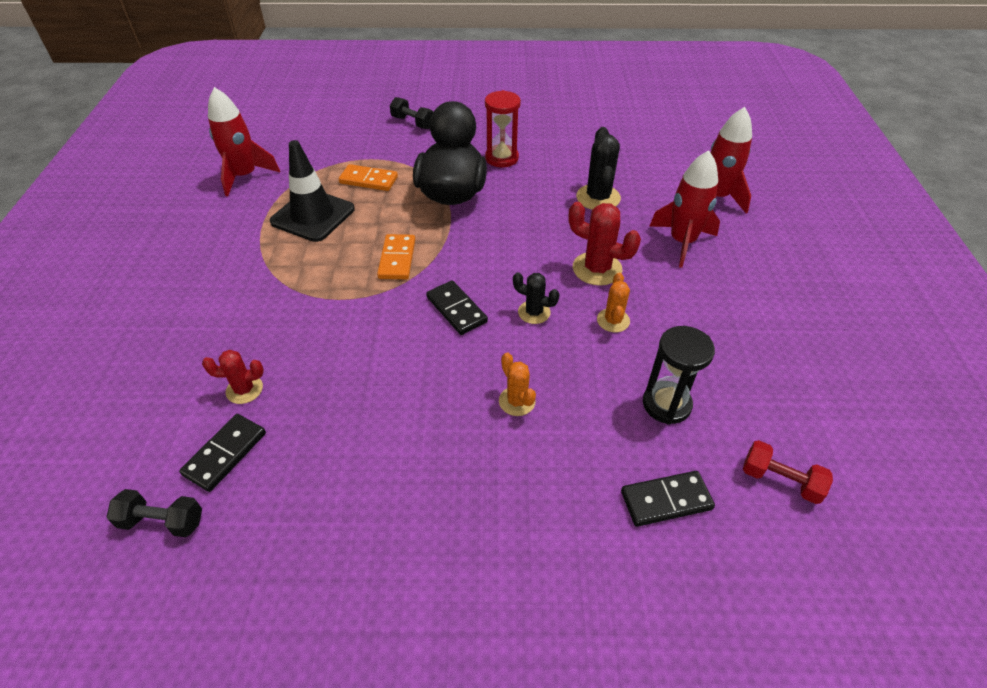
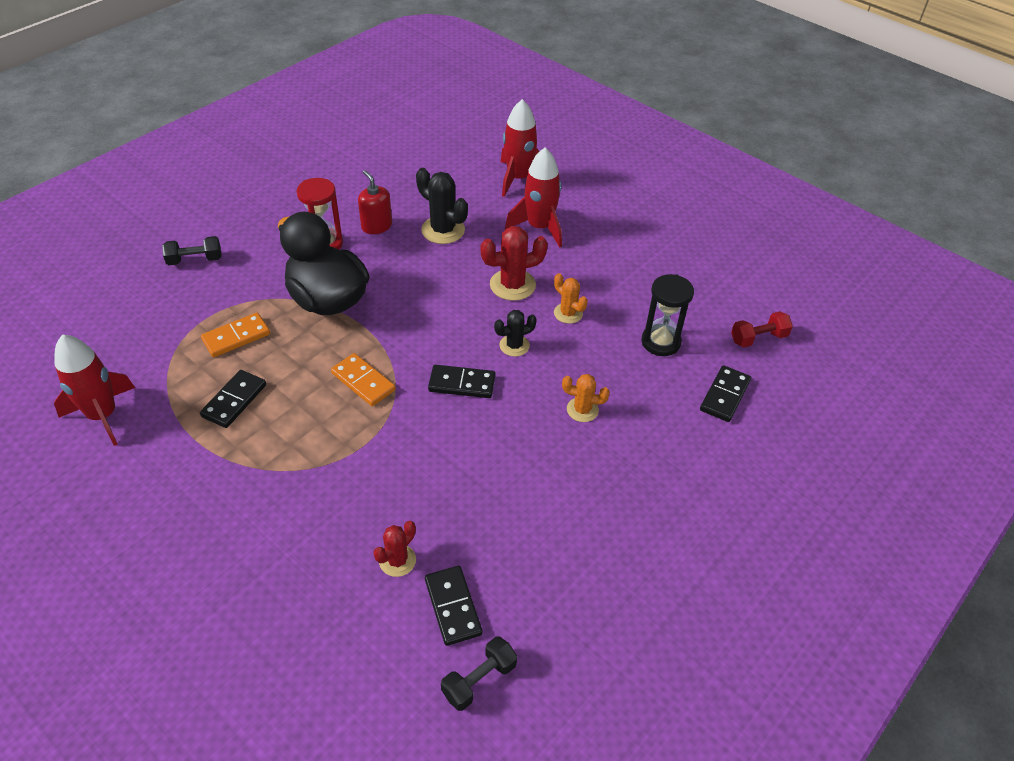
camera: 50 degrees left, 0 degrees up
black traffic cone [270,140,355,242] -> black domino [200,370,266,428]
none -> red soap dispenser [358,170,392,234]

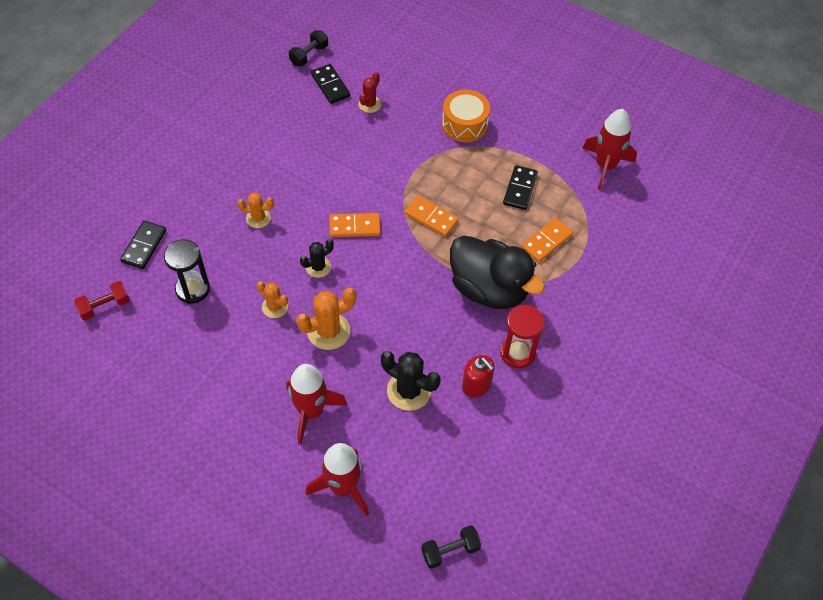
camera: 170 degrees right, 10 degrees up
black dumbbell [162,236,222,265] -> black dumbbell moved to [421,525,481,569]
black domino [428,365,495,398] -> orange domino [329,213,380,237]
red cactus [480,226,548,301] -> orange cactus [296,288,357,350]
none -> orange drum [442,89,490,142]

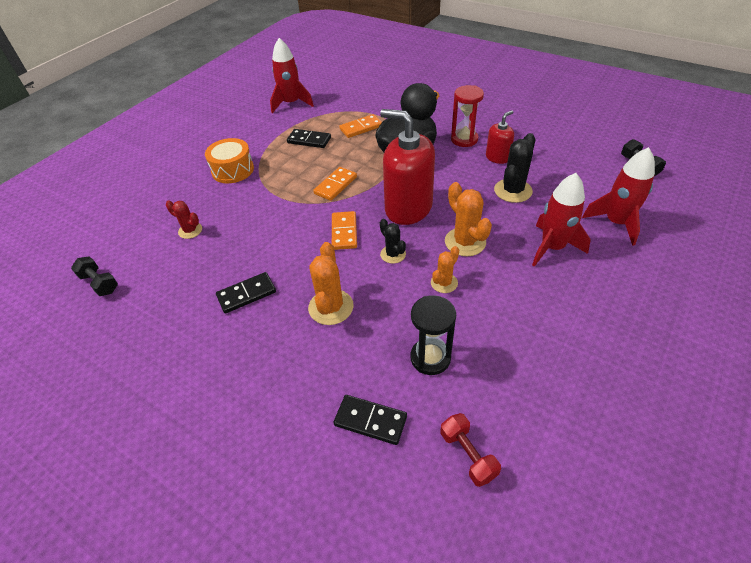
camera: 85 degrees left, 10 degrees down
orange cactus [237,192,274,228] -> orange cactus [308,242,354,325], size x1.62
black domino [311,64,350,104] -> black domino moved to [216,272,276,314]
orange domino [521,218,573,262] -> orange domino turned 75 degrees counterclockwise [339,114,382,138]
none -> red soap dispenser [380,109,435,225]

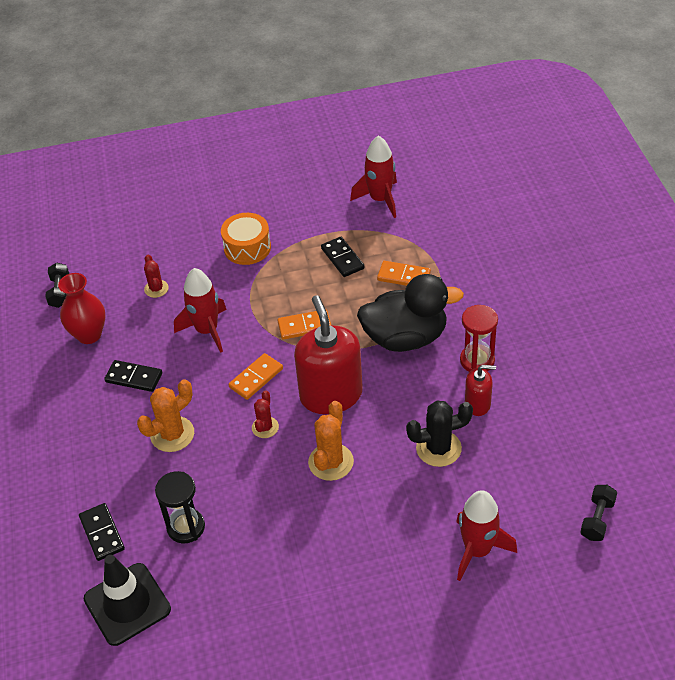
camera: 45 degrees right, 0 degrees up
black cactus [380,219,406,264] -> red cactus [252,390,279,438]
orange cactus [431,246,459,293] -> none
red dumbbell [440,413,501,487] -> black traffic cone [84,555,171,646]
red rocket [532,173,590,267] -> red rocket moved to [174,268,227,353]
none -> red vase [58,273,105,344]

